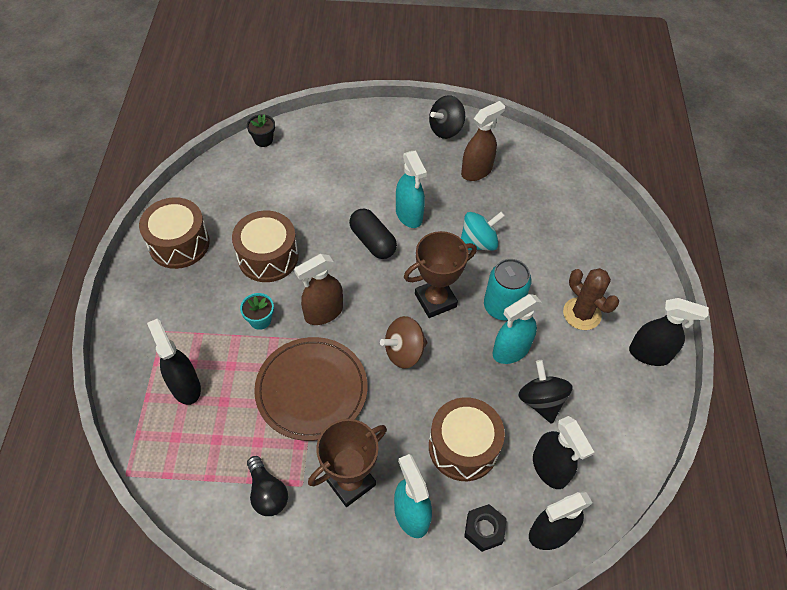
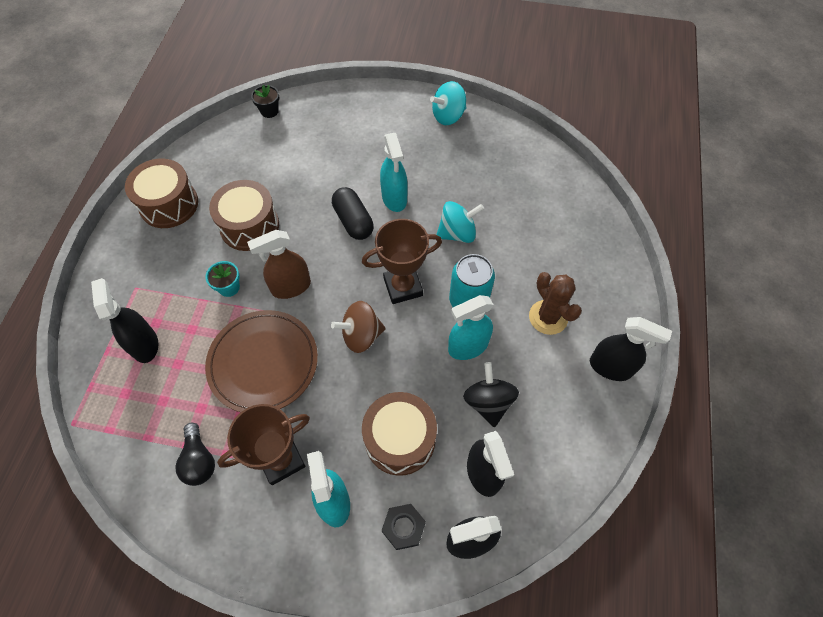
camera: 10 degrees right, 5 degrees up
black spinning top [429,95,465,139] -> turquoise spinning top [430,81,466,125]
brown spray bottle [461,101,505,181] -> none

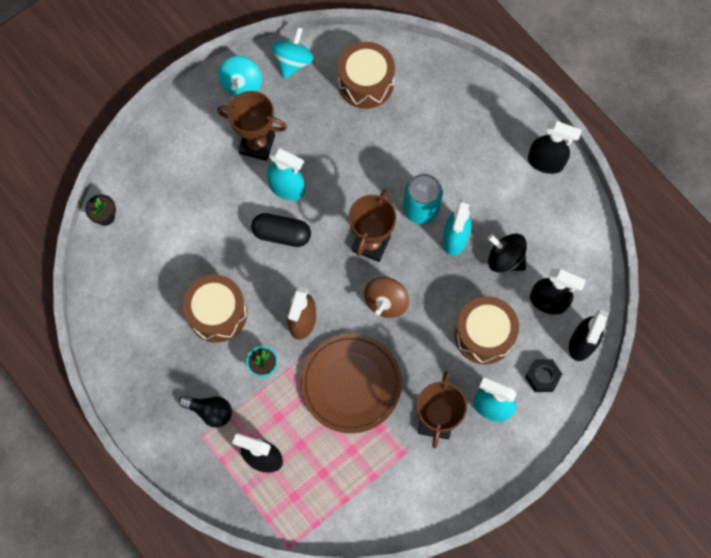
camera: 50 degrees left, 10 degrees up
brown drum [125,158,198,228] -> brown drum moved to [338,42,395,109]
black light bulb [175,423,215,486] -> black light bulb moved to [179,395,232,428]
turquoise spinning top [436,201,484,243] -> turquoise spinning top moved to [272,27,314,79]
brown cactus [529,272,582,335] -> none
black spray bottle [590,317,672,381] -> black spray bottle turned 45 degrees clockwise [528,121,582,174]
none -> brown trophy [217,91,287,161]

